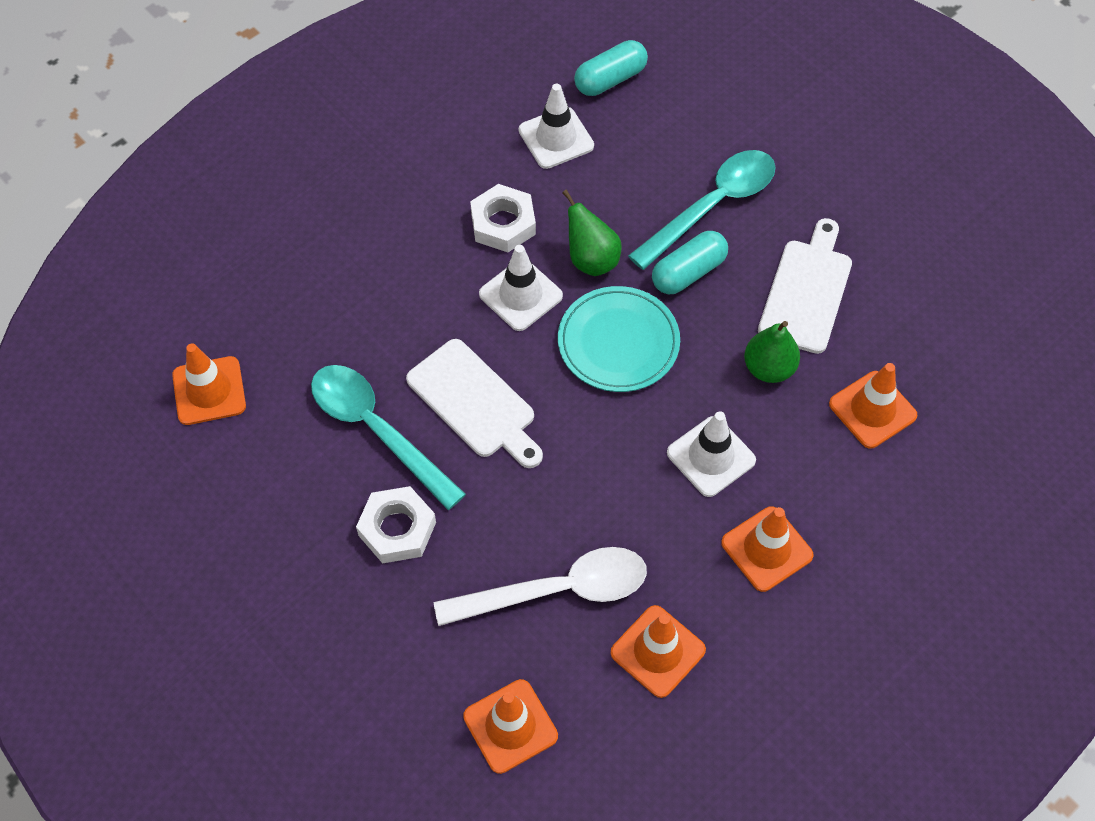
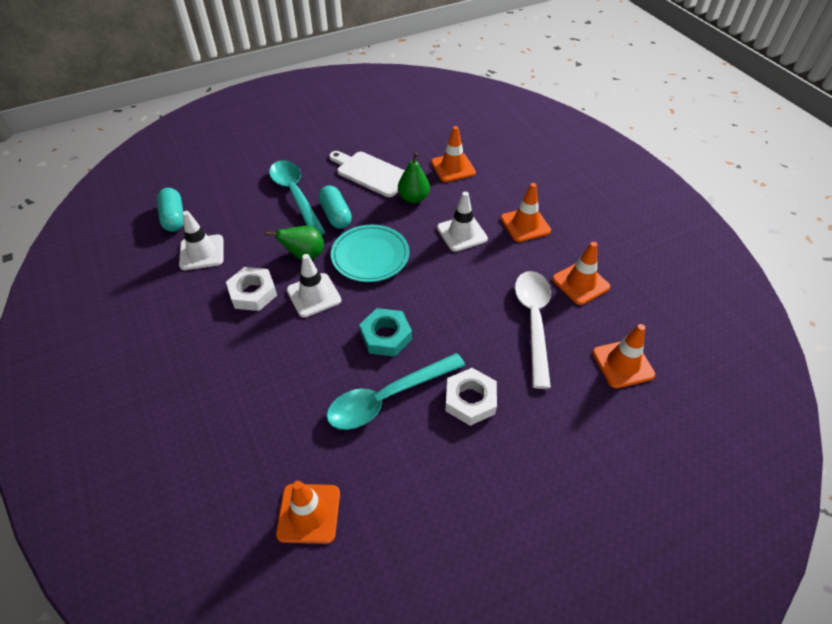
camera: 75 degrees left, 10 degrees down
white cutting board [406,339,543,468] -> turquoise nut [359,308,412,357]

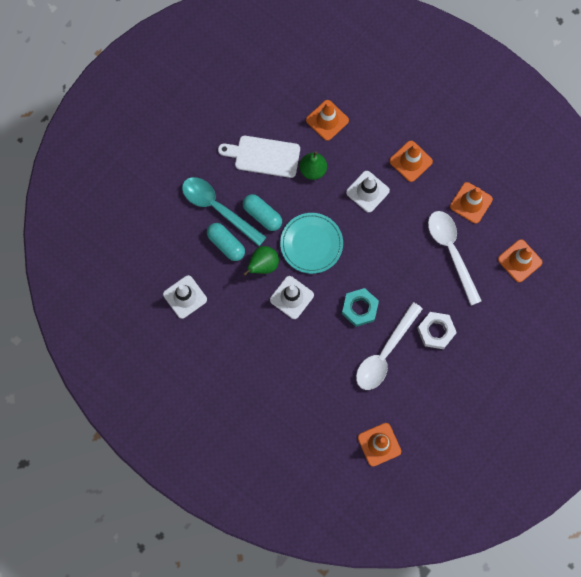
camera: 25 degrees left, 25 degrees up
turquoise capsule [157,188,184,232] -> turquoise capsule moved to [207,223,245,261]
white nut [226,267,277,311] -> none
turquoise spoon [327,353,466,430] -> white spoon [356,302,423,390]

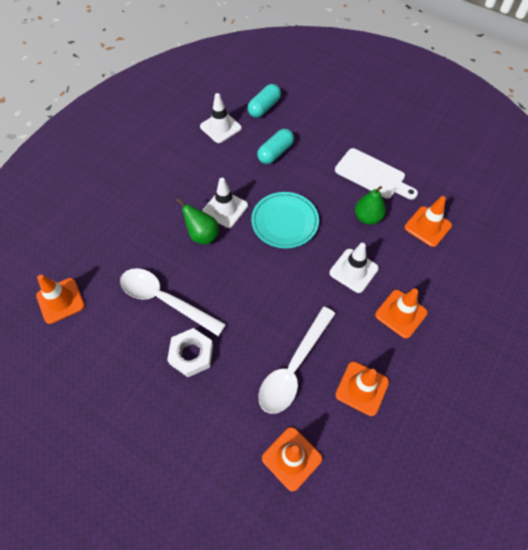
camera: 85 degrees right, 15 degrees down
turquoise spoon [182,177,267,246] -> none
white cutting board [218,136,300,178] -> white cutting board turned 120 degrees clockwise [335,148,418,199]
turquoise capsule [243,194,282,231] -> turquoise capsule moved to [248,84,281,118]
green pear [243,246,279,276] -> green pear moved to [176,198,219,244]
turquoise nut [342,288,379,327] -> none
white spoon [428,211,482,306] -> white spoon turned 150 degrees clockwise [258,307,336,414]

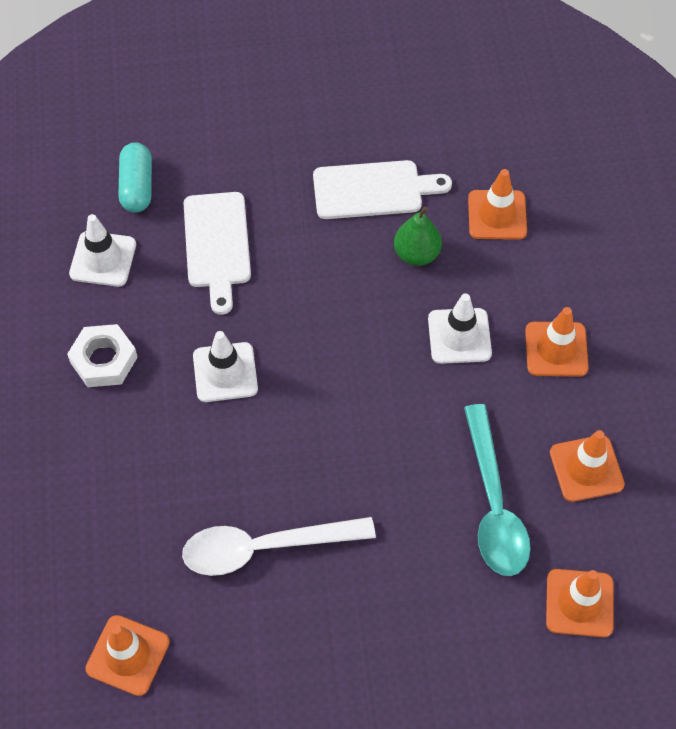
camera: 40 degrees left, 0 degrees up
white nut [167,328,213,377] -> white nut moved to [67,324,138,387]
green pear [176,198,219,244] -> none
turquoise plate [251,192,319,248] -> none
turquoise capsule [257,129,294,164] -> white cutting board [184,192,251,315]
white spoon [258,307,336,414] -> turquoise spoon [464,404,531,576]

